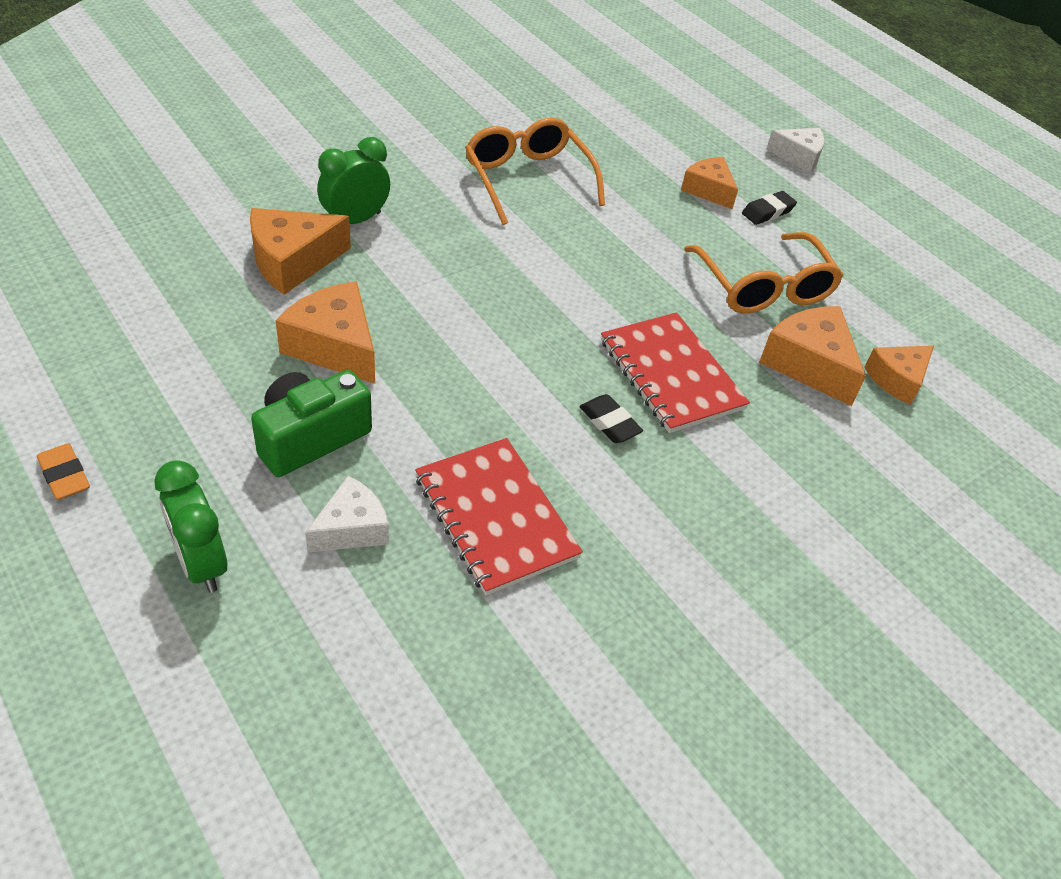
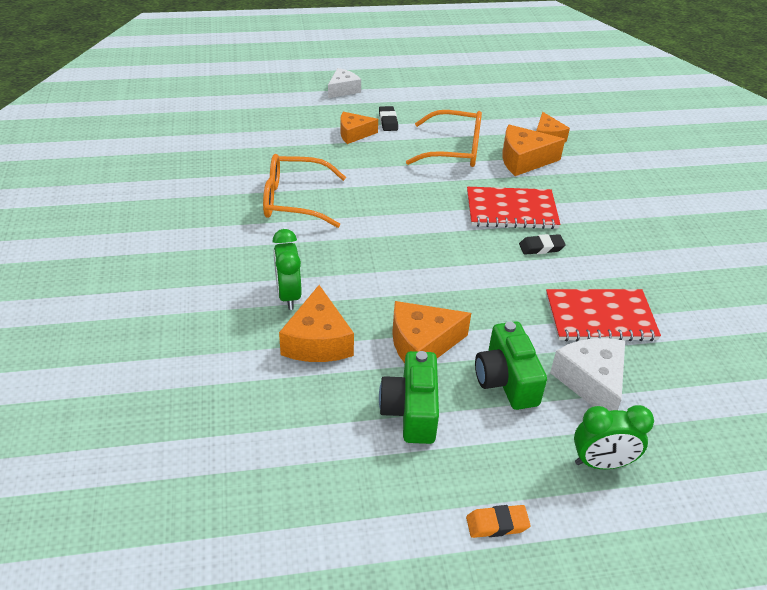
camera: 60 degrees left, 5 degrees down
white cheese [305,476,389,552] -> white cheese [550,338,625,411], size x1.51
none -> green camera [379,351,439,444]

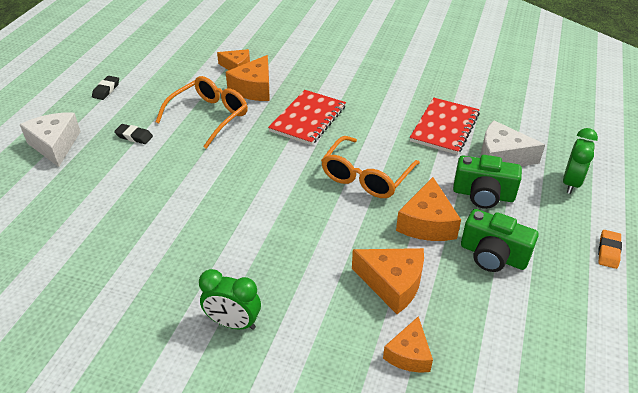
camera: 60 degrees left, 0 degrees up
orange glasses [263,154,346,228] -> orange glasses moved to [321,136,420,198]
green clock [272,229,301,310] -> green clock moved to [199,269,261,330]
white cheese [328,68,361,98] -> white cheese [20,113,81,167], size x1.51
orange cheese [340,112,378,144] -> orange cheese moved to [383,316,433,373]
black eraser [519,234,566,255] -> black eraser moved to [92,76,119,100]

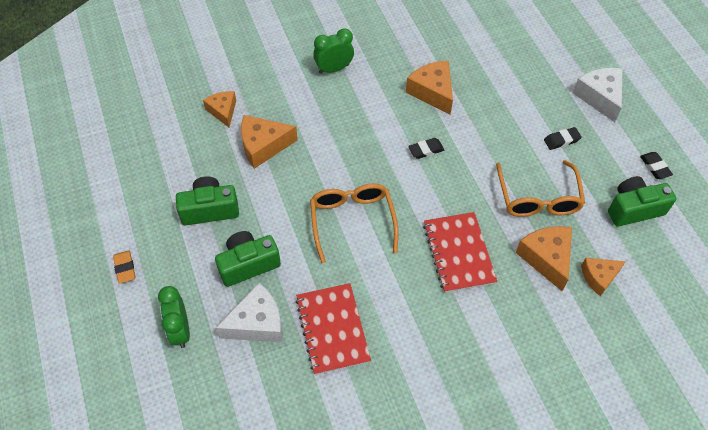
camera: 140 degrees right, 15 degrees up
white cheese [20,113,81,167] -> white cheese turned 135 degrees counterclockwise [573,68,623,122]
orange cheese [396,177,461,241] -> orange cheese moved to [406,61,453,115]
none -> black eraser [408,138,444,159]
none -> green camera [608,176,677,227]

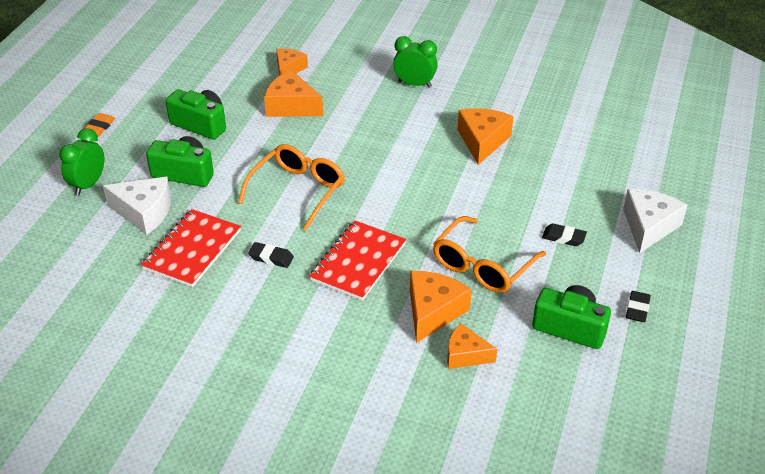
camera: 40 degrees right, 15 degrees down
black eraser [408,138,444,159] -> black eraser moved to [248,242,294,268]

